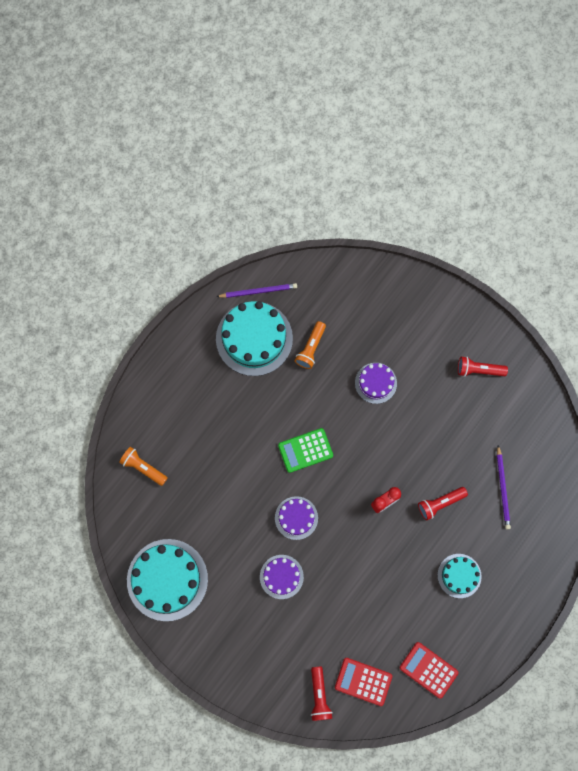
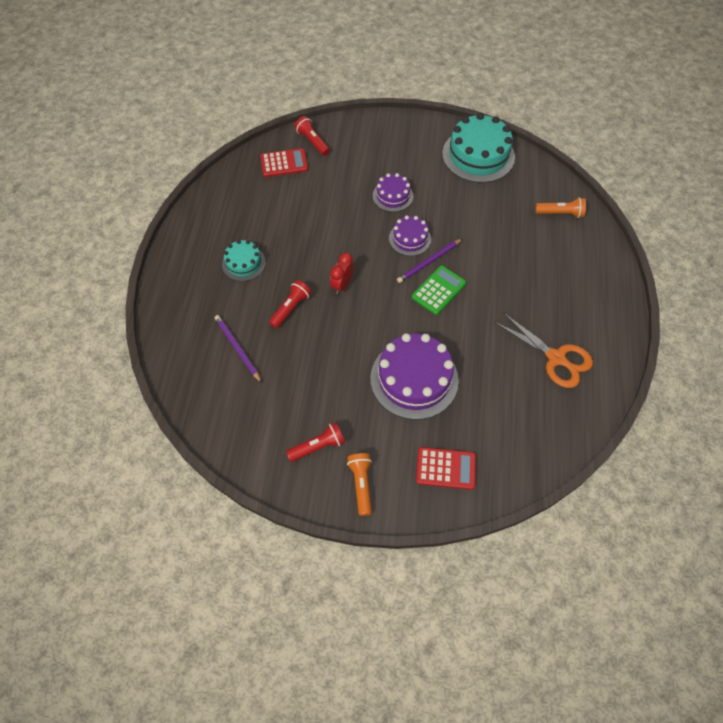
camera: 150 degrees right, 15 degrees down
purple pencil [216,283,297,298] -> purple pencil moved to [397,238,463,283]
turquoise cake [216,301,293,376] -> orange scissors [494,312,593,388]
orange flashlight [295,321,326,369] -> orange flashlight moved to [347,453,372,516]
purple cake [355,363,397,404] -> purple cake [370,333,459,420], size x1.84
red calculator [400,642,458,699] -> red calculator moved to [416,447,476,490]

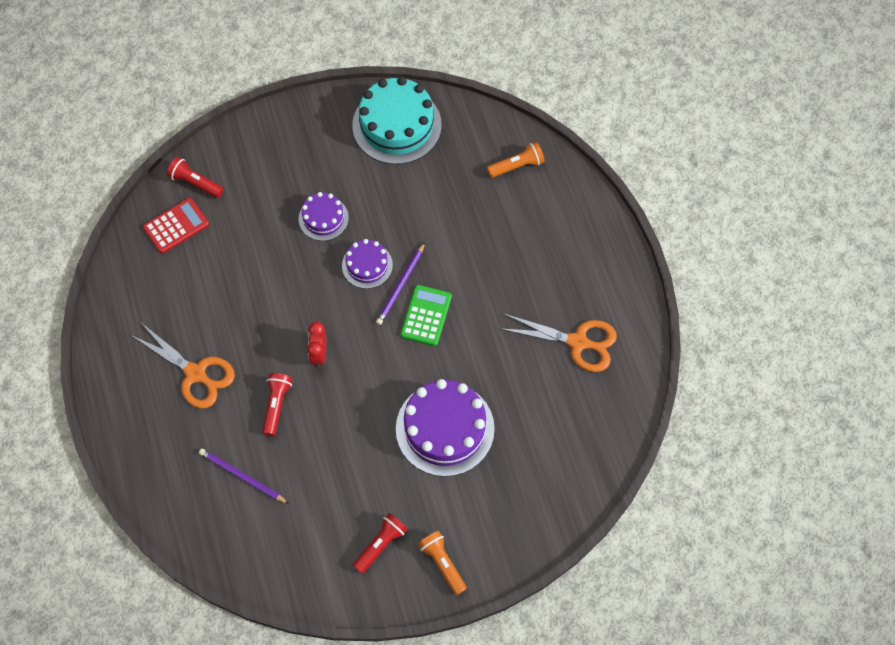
camera: 25 degrees left, 5 degrees up
turquoise cake [222,240,266,281] -> orange scissors [131,324,235,409]
red calculator [416,447,476,490] -> none

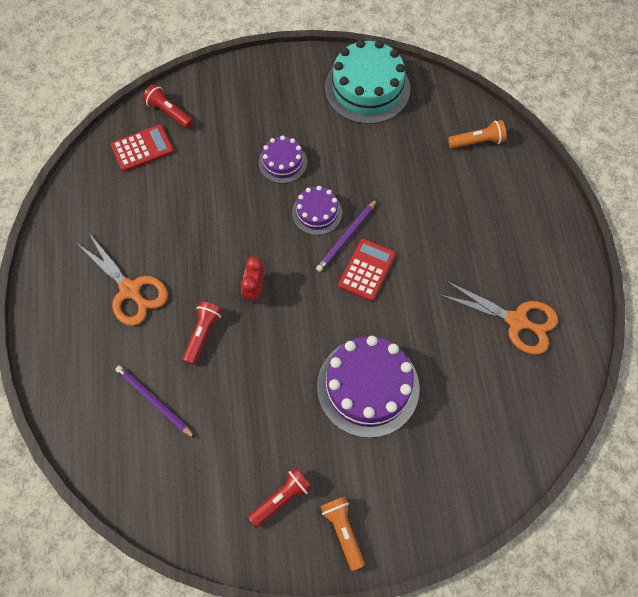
camera: 10 degrees right, 0 degrees up
green calculator [400,285,452,346] -> red calculator [338,239,395,301]

